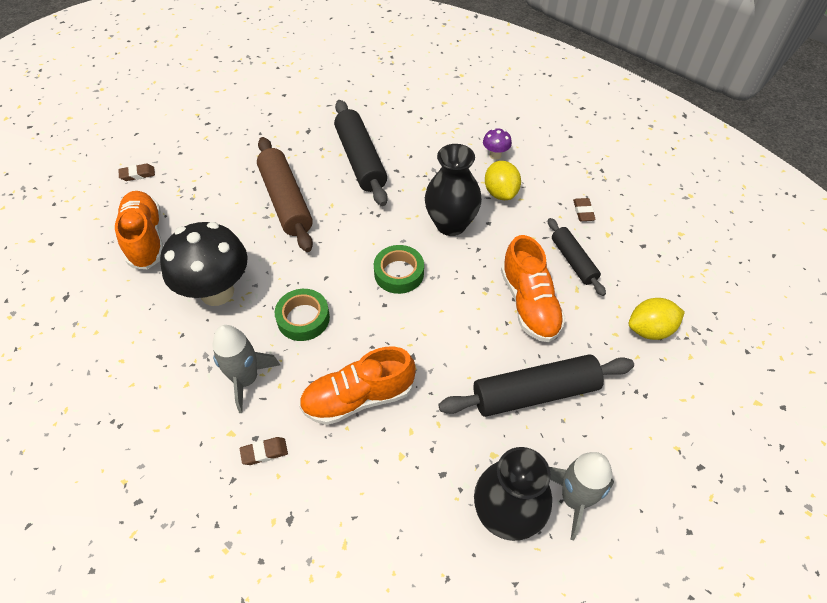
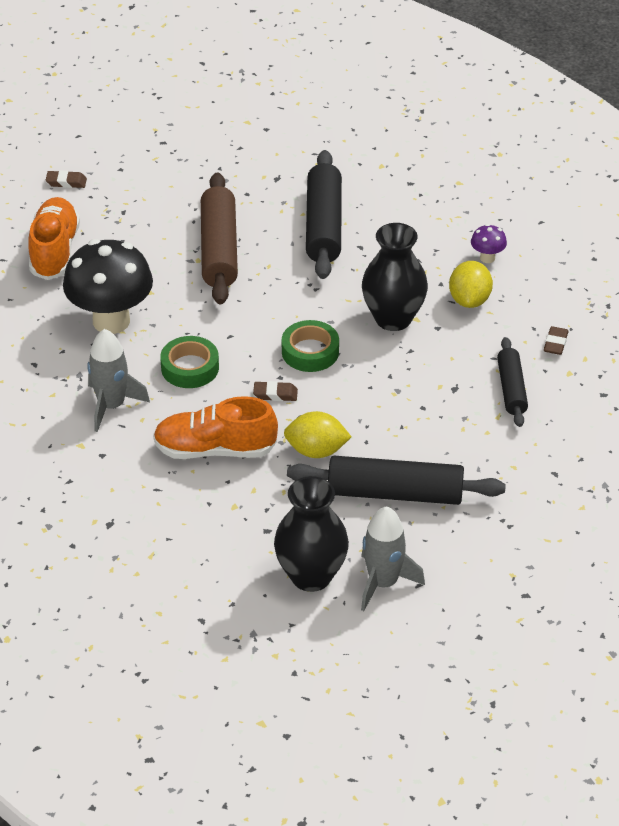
camera: 20 degrees right, 10 degrees down
brown eraser [240,437,288,465] -> brown eraser moved to [253,381,298,401]
orange shoe [501,235,565,342] -> none
yellow lemon [629,298,685,340] -> yellow lemon moved to [284,411,351,458]

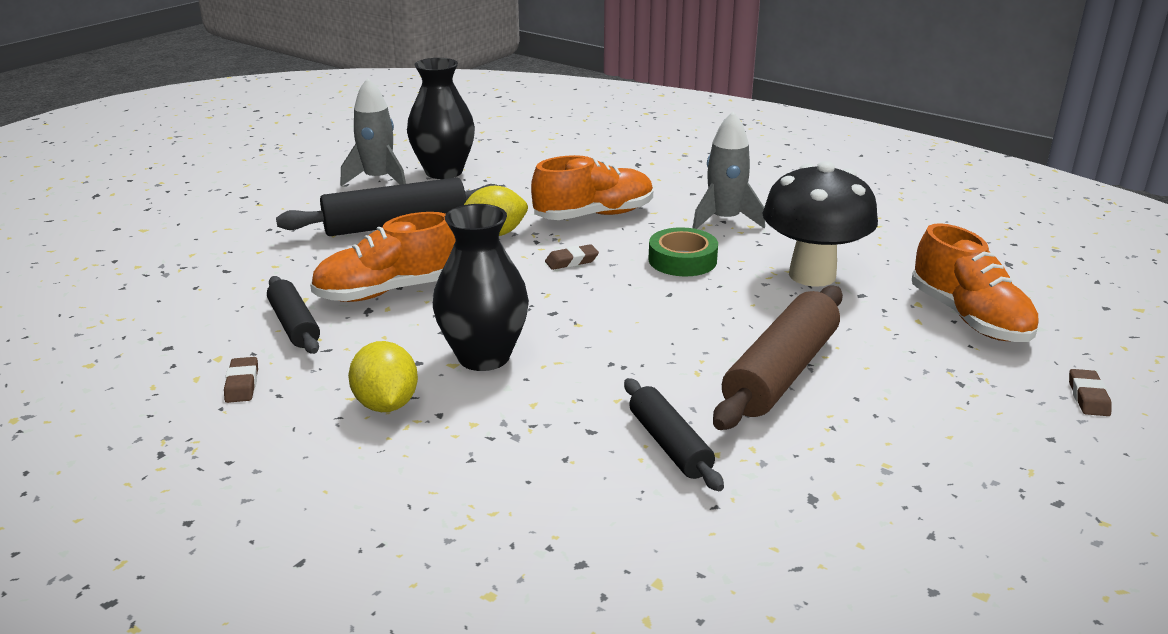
camera: 155 degrees right, 15 degrees down
brown eraser [46,170,87,188] -> brown eraser turned 60 degrees counterclockwise [1069,369,1112,416]
brown rolling pin [201,172,238,304] -> brown rolling pin turned 60 degrees clockwise [713,286,843,430]
green tape [282,320,339,372] -> none
black rolling pin [306,150,342,279] -> black rolling pin [624,378,724,491], size x0.60
purple mushroom [471,224,507,263] -> none
none -> orange shoe [310,212,456,302]

